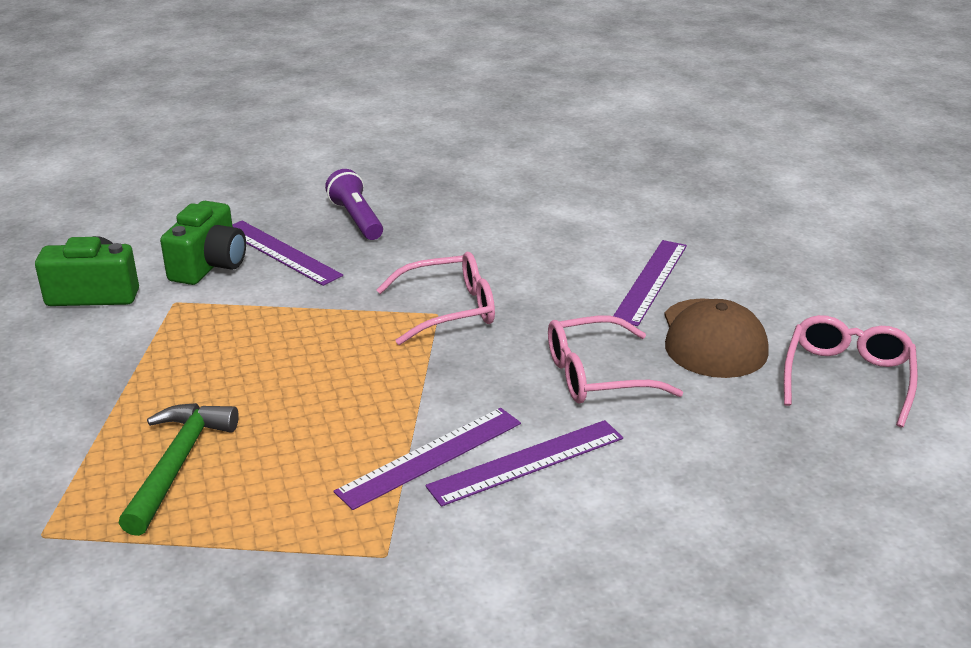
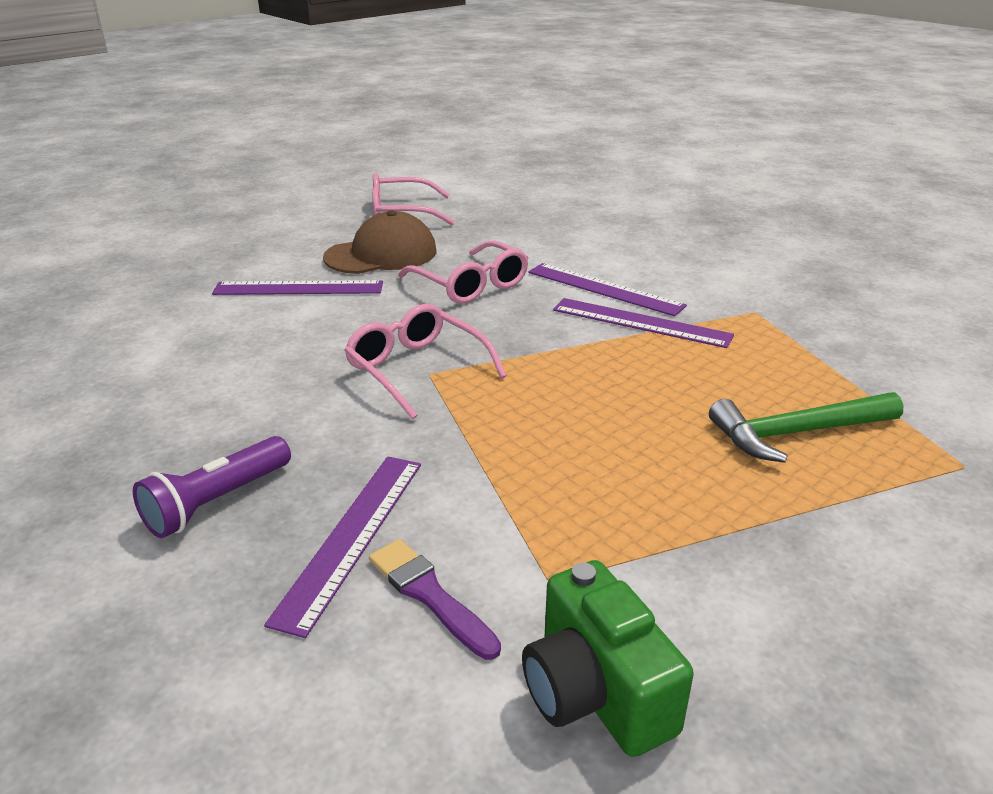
camera: 115 degrees left, 0 degrees up
green camera [160,201,246,285] -> purple brush [369,539,501,660]

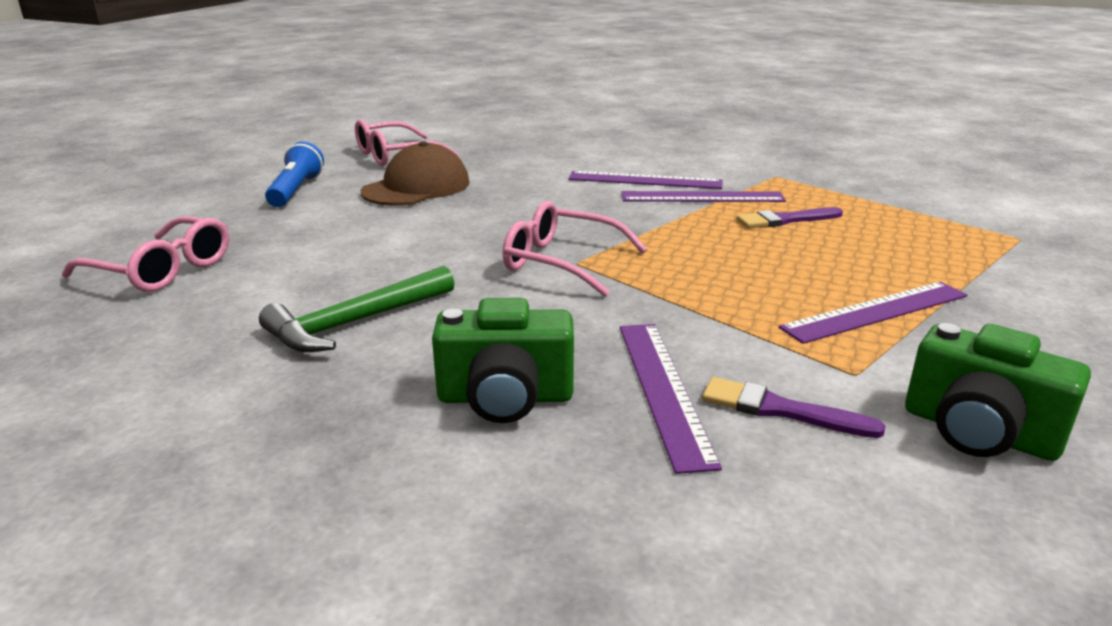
camera: 25 degrees left, 5 degrees down
purple flashlight [133,436,291,538] -> green camera [432,298,574,423]
purple ruler [212,280,383,295] -> purple ruler moved to [779,282,967,344]
pink glasses [398,240,528,304] -> pink glasses moved to [62,216,229,292]
green hammer [709,392,904,463] -> green hammer moved to [259,266,455,352]
none -> blue flashlight [265,141,324,207]
none -> purple brush [737,207,843,228]

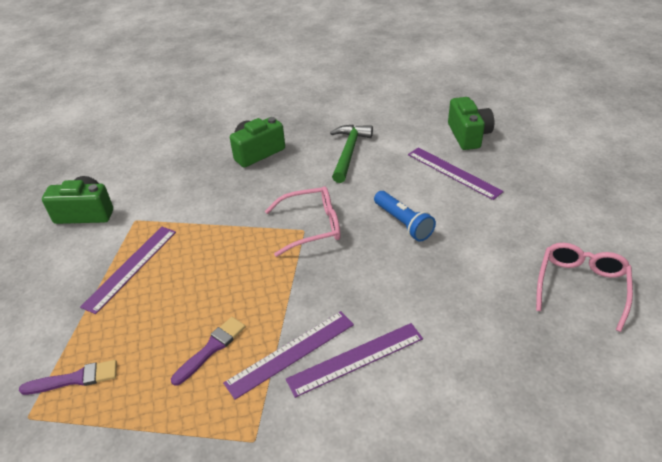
camera: 145 degrees right, 15 degrees up
pink glasses [62,216,229,292] -> green camera [448,97,494,150]
blue flashlight [265,141,324,207] -> blue flashlight moved to [374,191,436,242]
brown cap [361,141,470,206] -> none
purple ruler [620,324,722,474] -> purple ruler moved to [408,147,504,200]
purple brush [702,377,885,438] -> purple brush moved to [19,360,117,395]

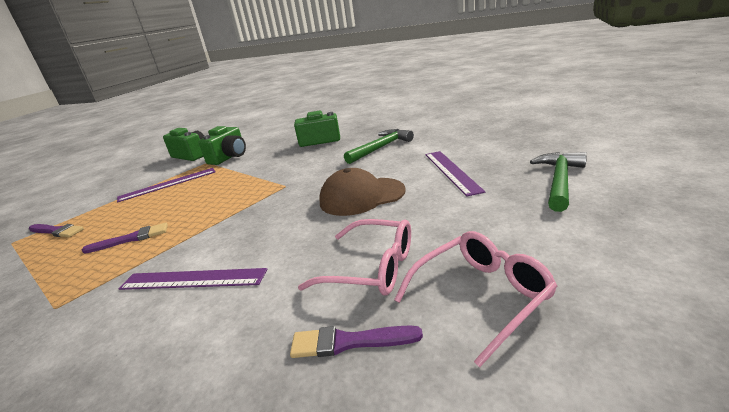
camera: 35 degrees right, 15 degrees down
purple ruler [223,311,354,400] -> none
pink glasses [265,186,341,257] -> pink glasses moved to [298,219,411,295]
blue flashlight [374,191,436,242] -> brown cap [319,168,406,216]
green camera [448,97,494,150] -> green camera moved to [199,126,246,165]
none -> purple brush [290,325,423,358]
none -> green hammer [530,152,587,212]

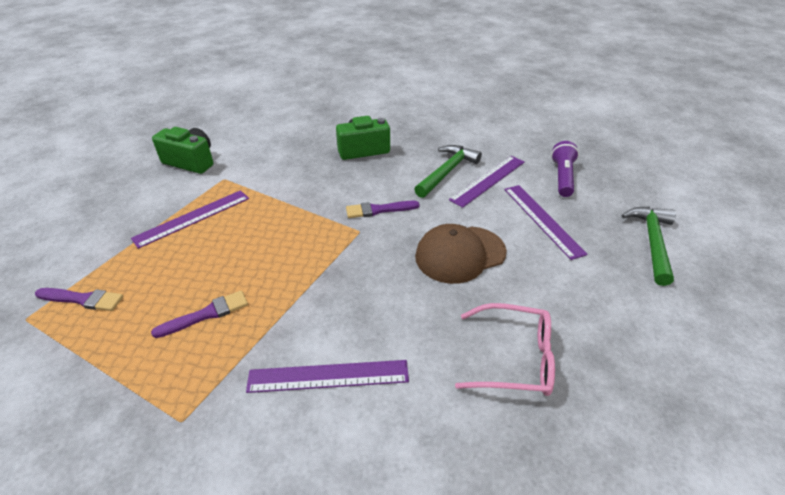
camera: 15 degrees left, 15 degrees up
green camera [199,126,246,165] -> none
purple brush [290,325,423,358] -> purple brush moved to [346,201,420,218]
pink glasses [394,231,558,367] -> none
none -> purple ruler [449,156,525,208]
none -> purple flashlight [551,141,579,197]

